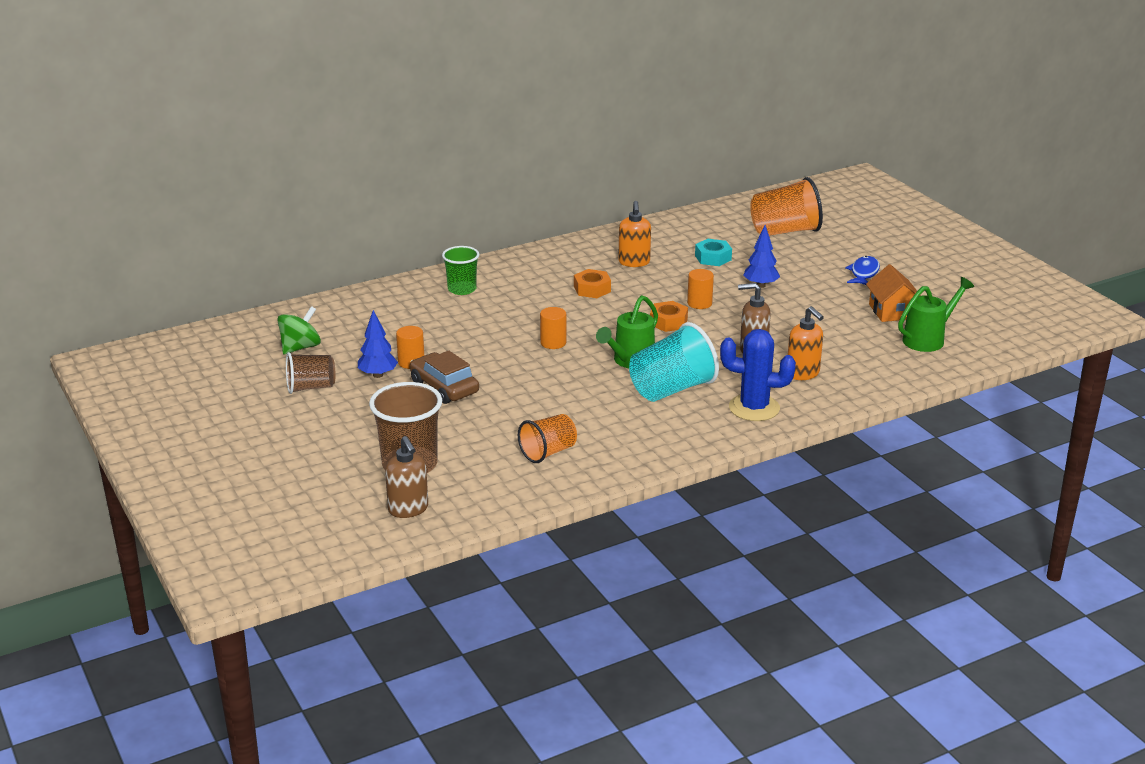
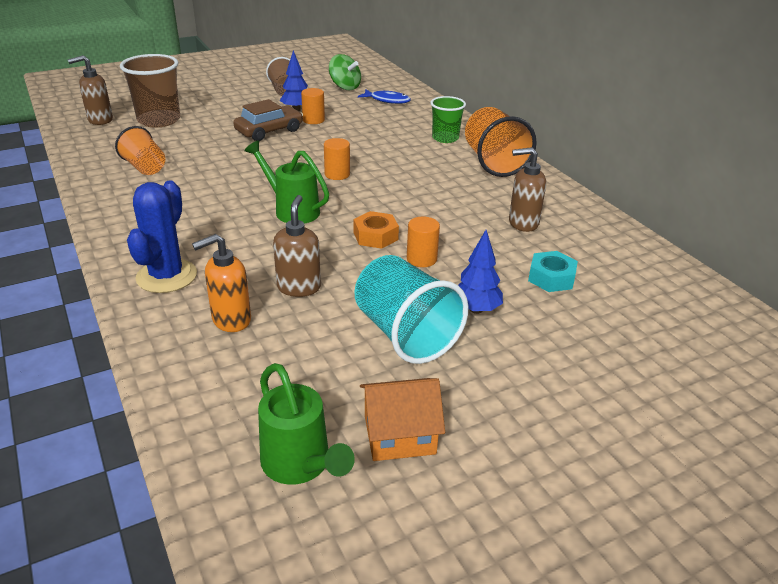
camera: 90 degrees right, 5 degrees up
orange nut [574,269,611,298] -> none
orange soap dispenser [618,201,651,267] -> brown soap dispenser [509,147,546,232]
turquoise cup [629,322,719,402] -> turquoise cup moved to [354,255,468,364]
orange cup [750,177,823,236] -> orange cup moved to [465,107,537,177]
blue fish [845,256,880,285] -> blue fish moved to [358,89,411,104]

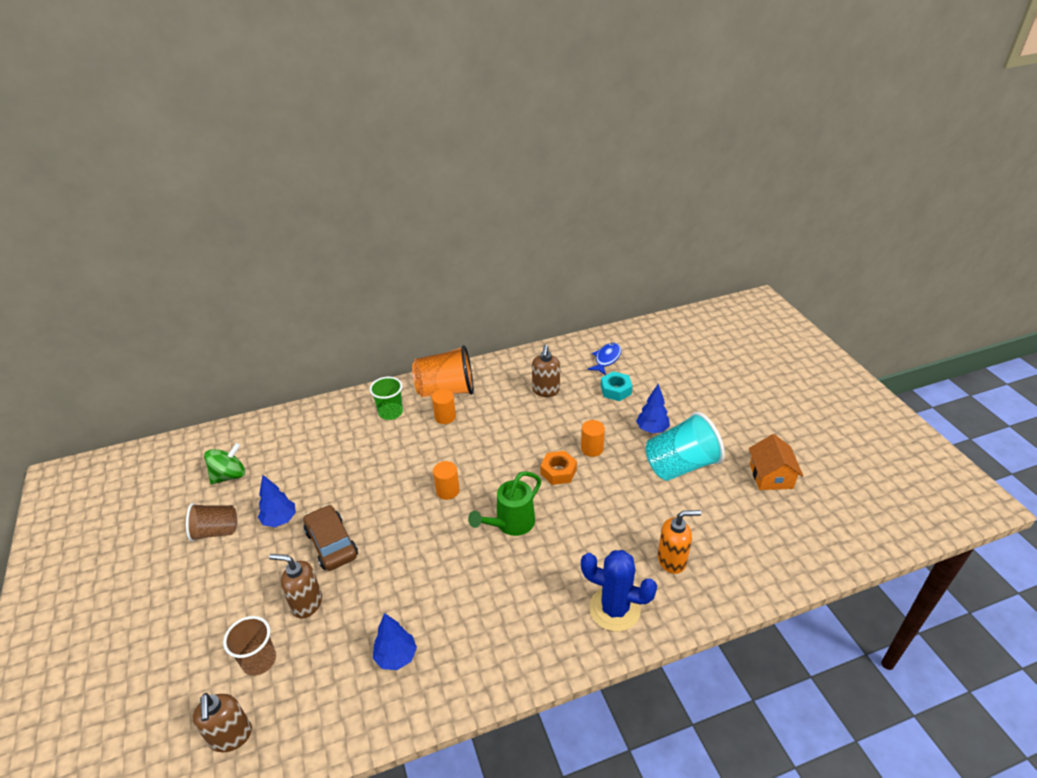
camera: 80 degrees left, 5 degrees up
orange cup [115,126,165,175] -> blue tree [373,613,417,670]
brown cup [120,54,180,128] -> brown cup [223,616,276,676], size x0.63
orange soap dispenser [192,234,251,332] -> orange soap dispenser turned 75 degrees counterclockwise [658,510,701,574]
green watering can [258,363,355,485] -> none
brown soap dispenser [273,195,321,297] -> brown soap dispenser moved to [269,554,322,619]
orange cylinder [301,88,325,124] -> orange cylinder moved to [432,389,456,424]
blue fish [358,89,411,104] -> blue fish moved to [588,343,621,375]

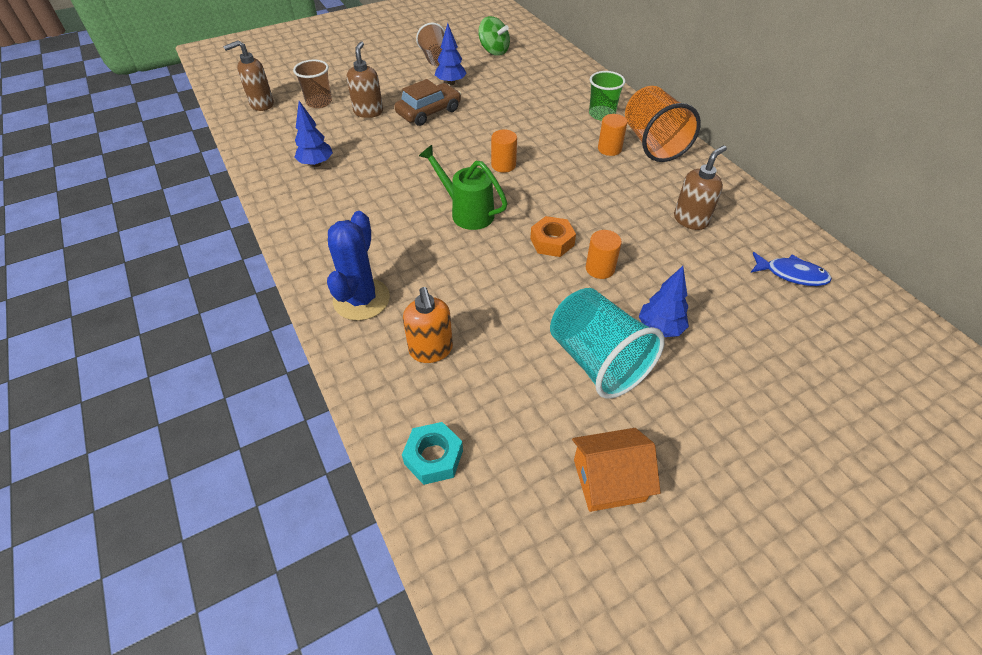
camera: 80 degrees right, 10 degrees up
brown soap dispenser [532,345,560,397] -> brown soap dispenser turned 135 degrees clockwise [674,145,727,230]
turquoise nut [601,371,633,401] -> turquoise nut moved to [402,422,463,485]

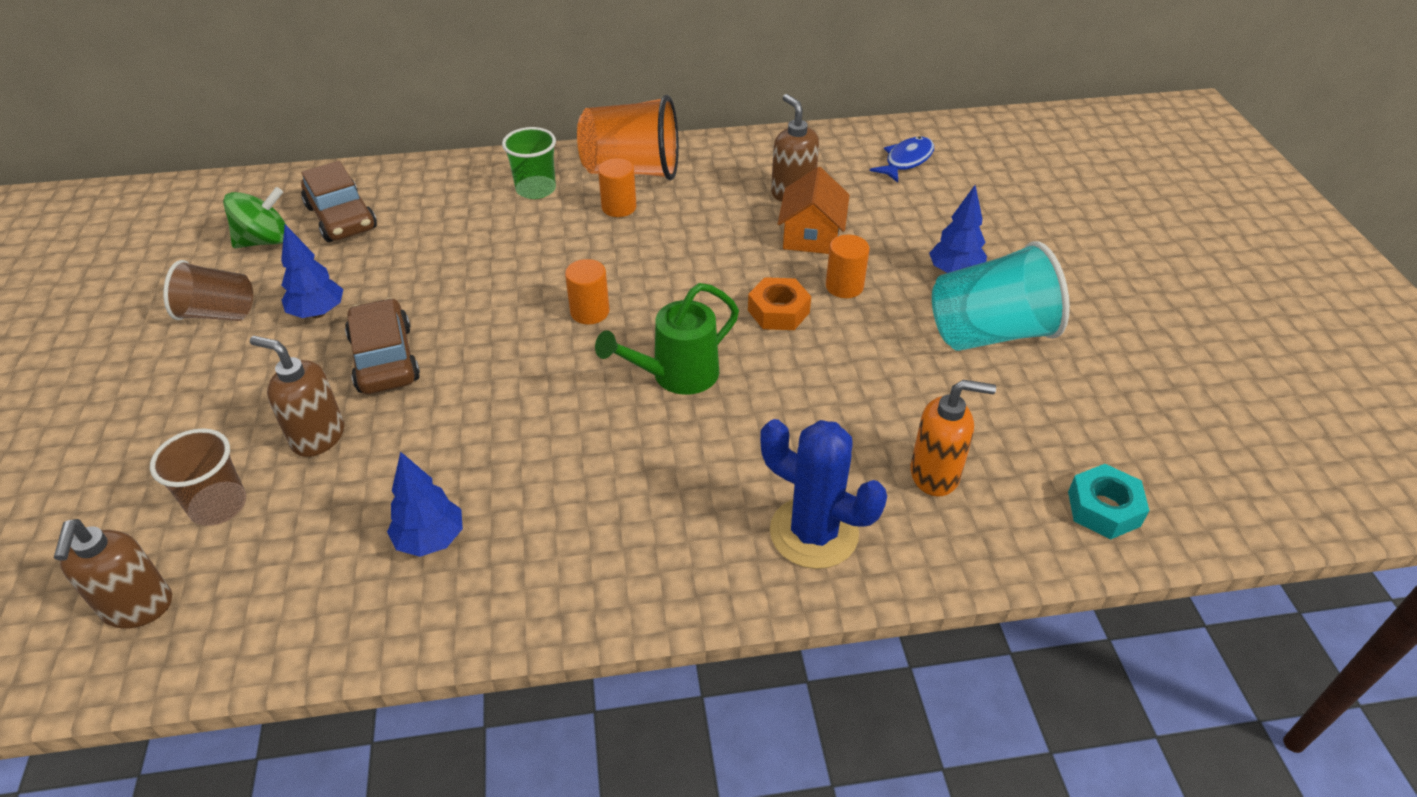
camera: 70 degrees left, 5 degrees down
orange house [572,428,661,512] -> orange house moved to [778,167,850,254]
none -> brown car [301,161,377,242]

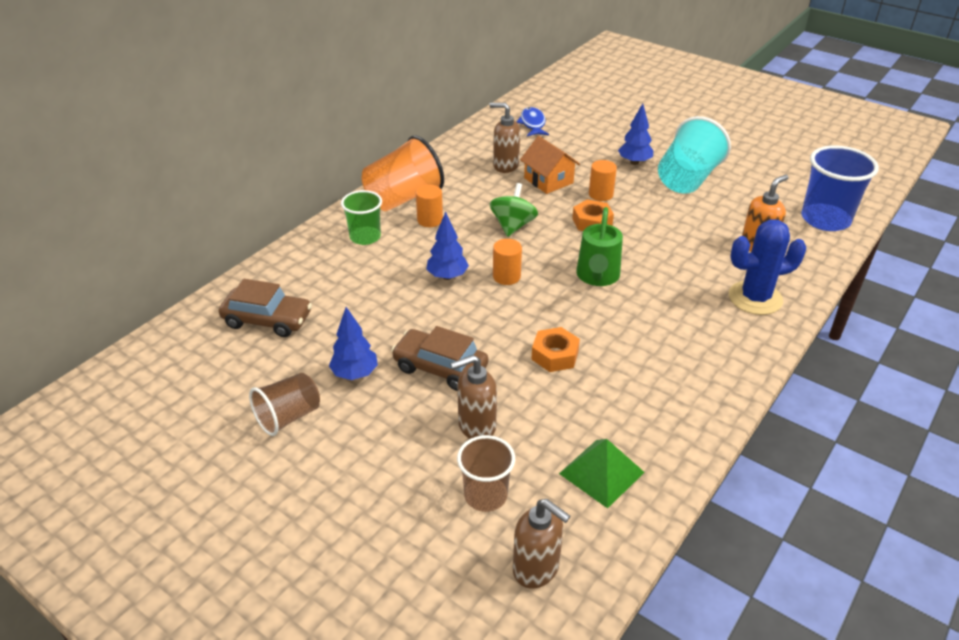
camera: 45 degrees left, 5 degrees down
green spinning top [223,187,287,248] -> green spinning top moved to [490,183,538,237]
blue tree [387,451,463,557] -> blue tree moved to [426,212,469,280]
turquoise nut [1068,464,1149,539] -> blue cup [801,145,879,231]
none -> orange nut [531,327,580,372]
none -> green pyramid [559,439,644,508]

